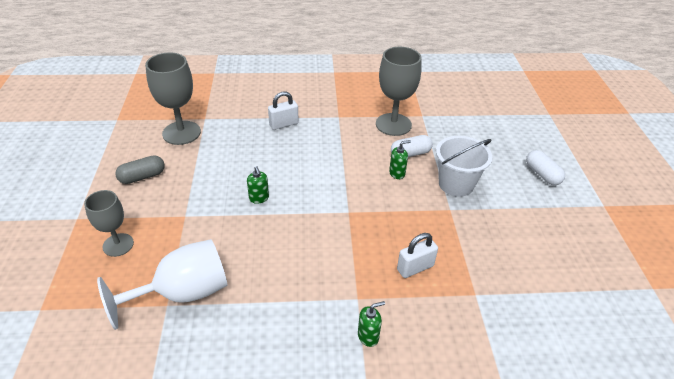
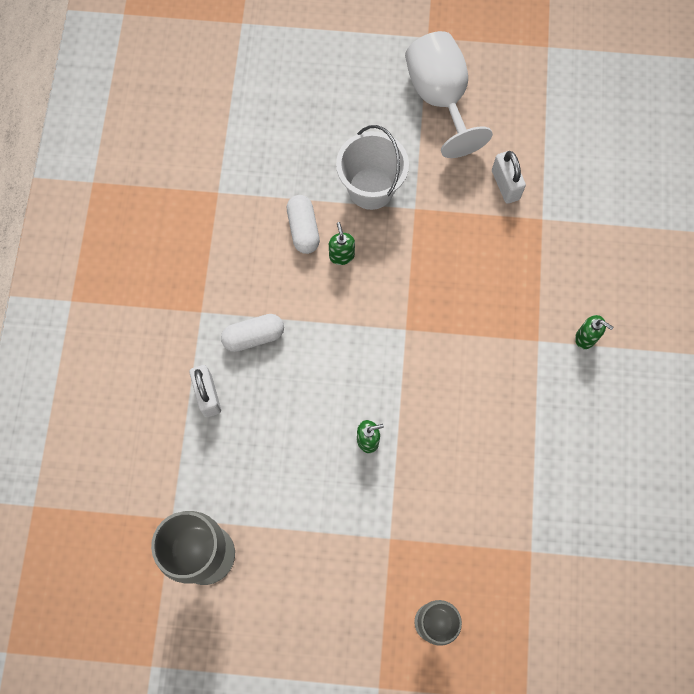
camera: 80 degrees left, 30 degrees up
white goblet [97,239,227,330] -> white goblet moved to [405,31,493,158]
grey capsule [115,155,165,184] -> none
green soap dispenser [358,301,385,347] -> green soap dispenser turned 135 degrees clockwise [575,315,613,349]
grey goblet [376,47,422,136] -> none
white padlock [397,233,438,278] -> white padlock moved to [492,151,526,204]
white capsule [526,150,565,185] -> white capsule moved to [221,314,284,352]

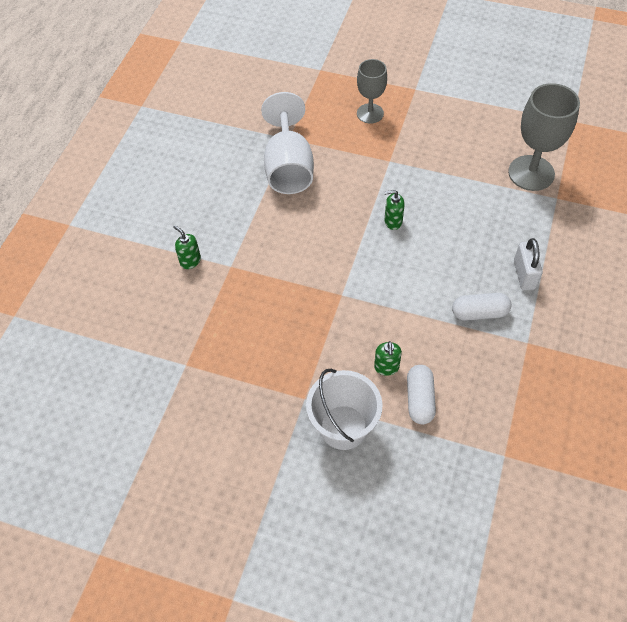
camera: 165 degrees left, 15 degrees down
white goblet [405,31,493,158] -> white goblet moved to [261,92,314,194]
white padlock [492,151,526,204] -> none

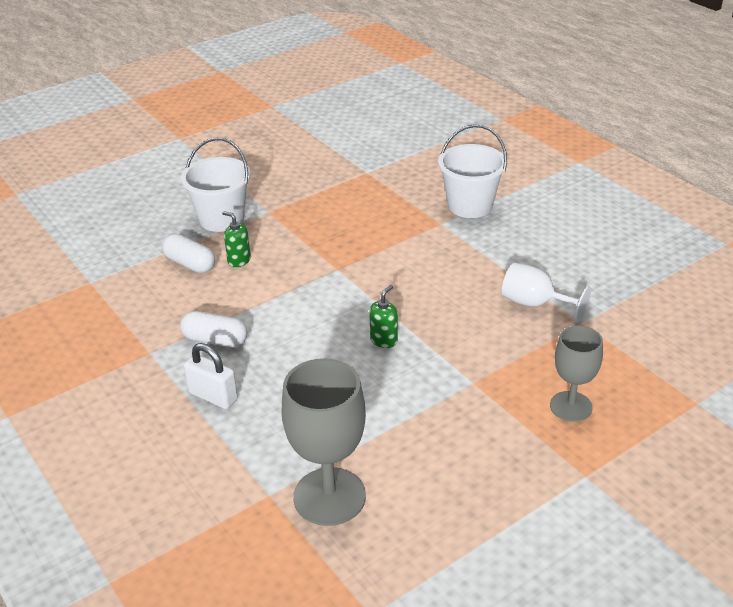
camera: 125 degrees right, 20 degrees down
green soap dispenser [173,225,201,269] -> white bucket [438,124,507,218]
white goblet [261,92,314,194] -> white goblet [502,262,591,323], size x0.63
white capsule [452,293,512,321] -> white capsule turned 75 degrees clockwise [180,311,247,347]

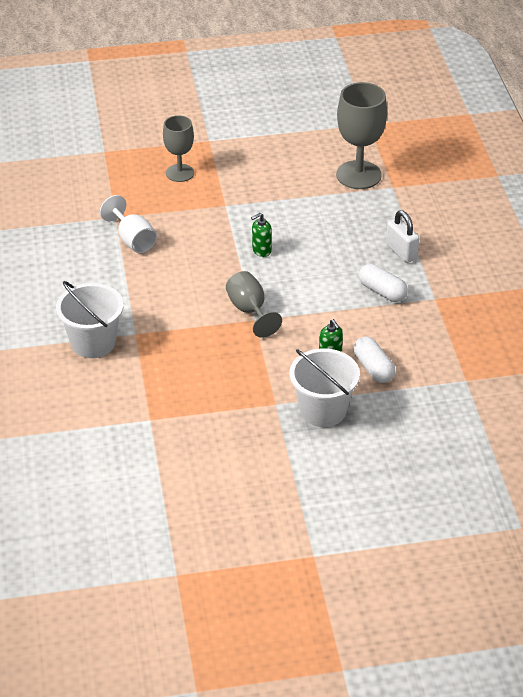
camera: 155 degrees left, 5 degrees up
none -> grey goblet [226,271,282,338]

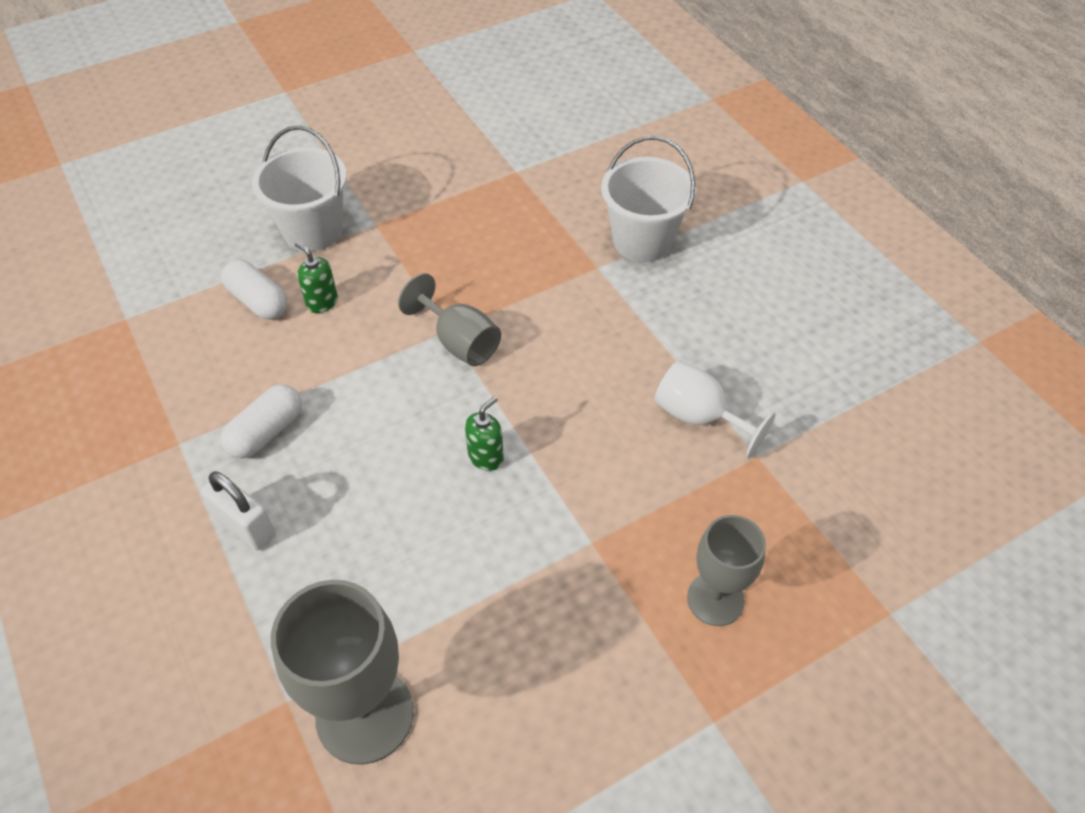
camera: 160 degrees right, 10 degrees up
white capsule [359,264,408,302] -> white capsule turned 75 degrees counterclockwise [221,384,302,458]

